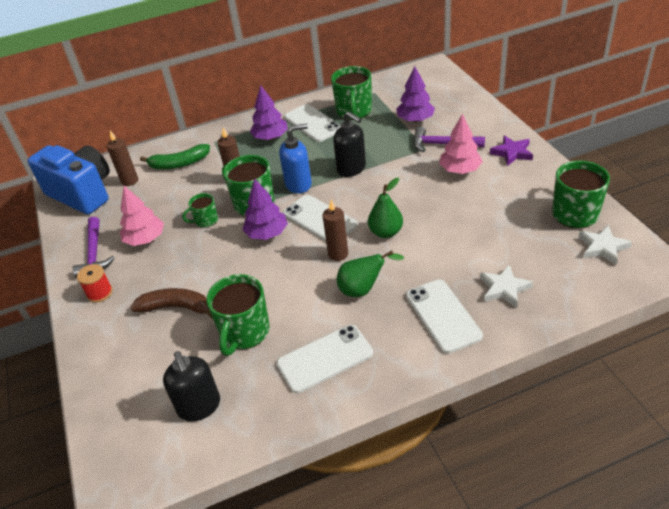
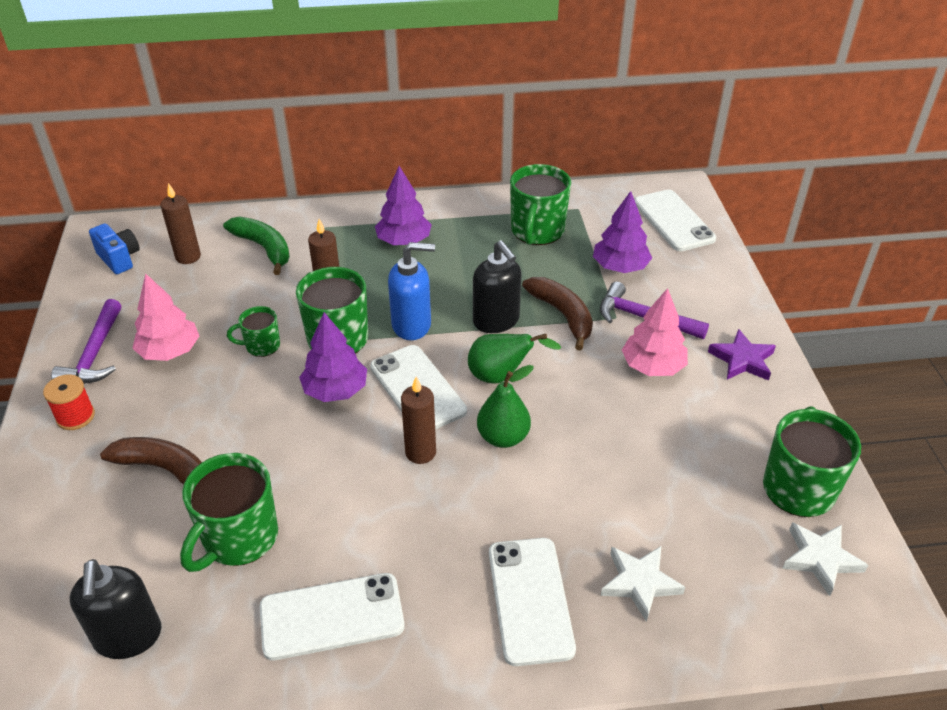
camera: 10 degrees right, 0 degrees up
blue camera [28,145,110,214] -> blue camera [89,223,140,274], size x0.47
green banana [140,144,210,169] -> green banana turned 135 degrees counterclockwise [223,217,290,275]
white phone [284,104,341,142] -> white phone moved to [635,190,716,251]
green pear [337,250,404,297] -> green pear moved to [468,334,561,384]
none -> brown banana [522,277,593,351]

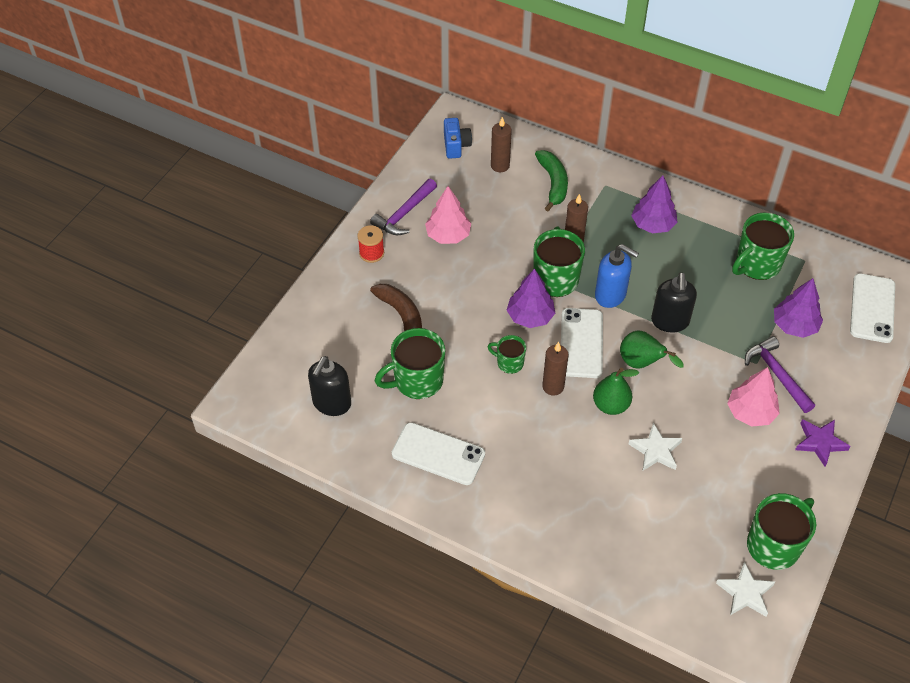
camera: 35 degrees right, 10 degrees up
green mug [227,306,280,357] -> green mug moved to [488,335,526,374]
white phone [489,538,576,666] -> none
brown banana [522,277,593,351] -> none
white star [601,546,685,622] -> white star moved to [629,423,682,471]

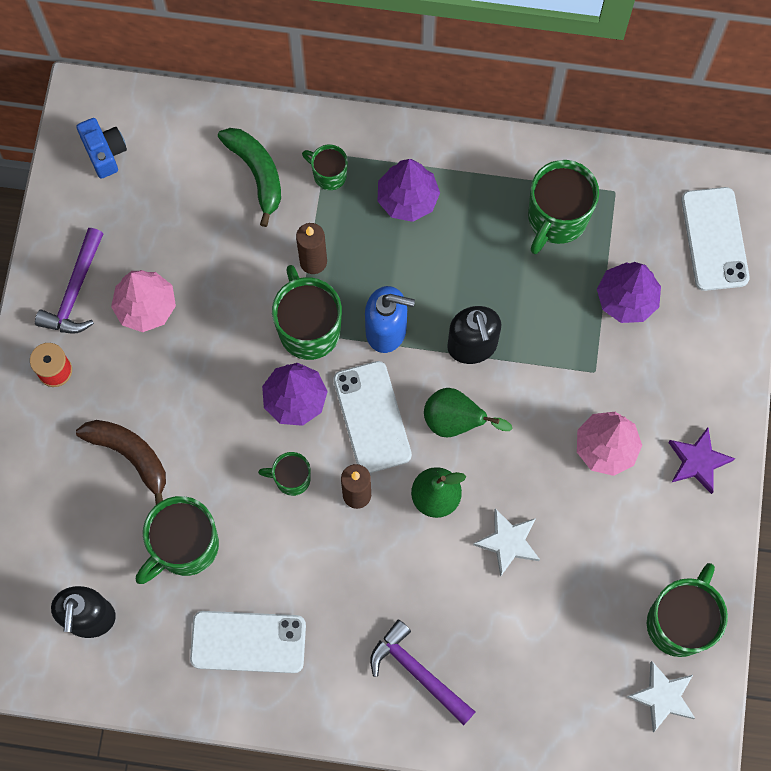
camera: 20 degrees left, 20 degrees up
brown candle [491,117,512,172] -> none
purple hammer [745,336,815,413] -> purple hammer moved to [370,619,475,726]
none -> green mug [302,145,348,190]

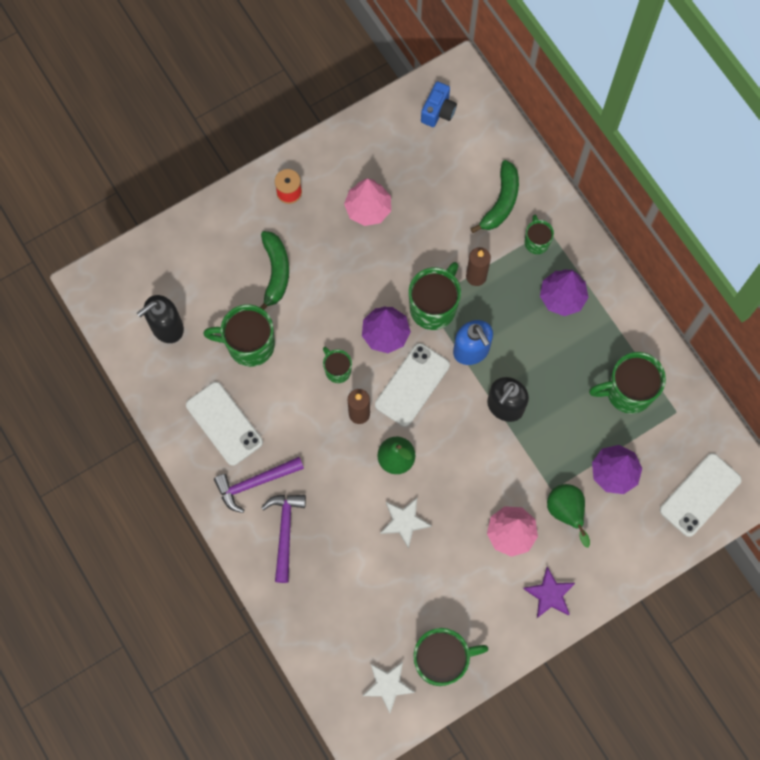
camera: 50 degrees right, 0 degrees up
purple hammer [35,228,103,334] -> purple hammer moved to [214,457,304,513]
brown banana [76,420,166,505] -> green banana [260,231,289,310]
green pear [424,388,513,438] -> green pear moved to [547,484,590,548]

